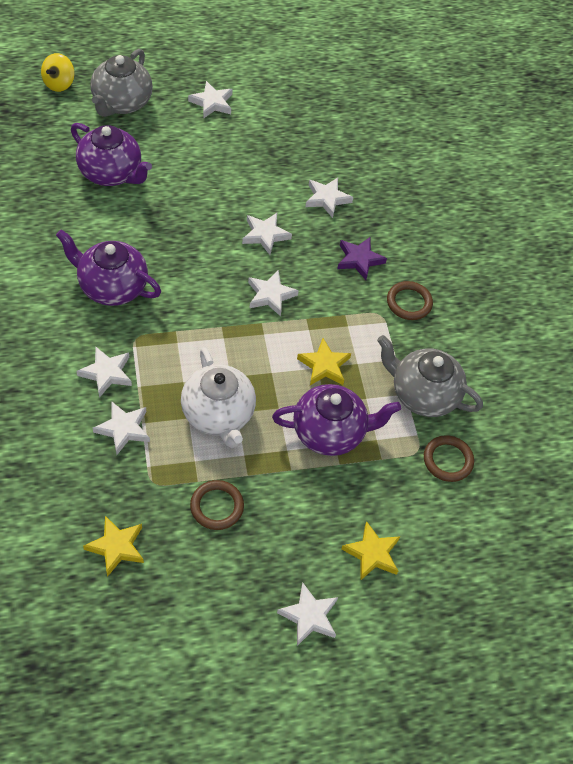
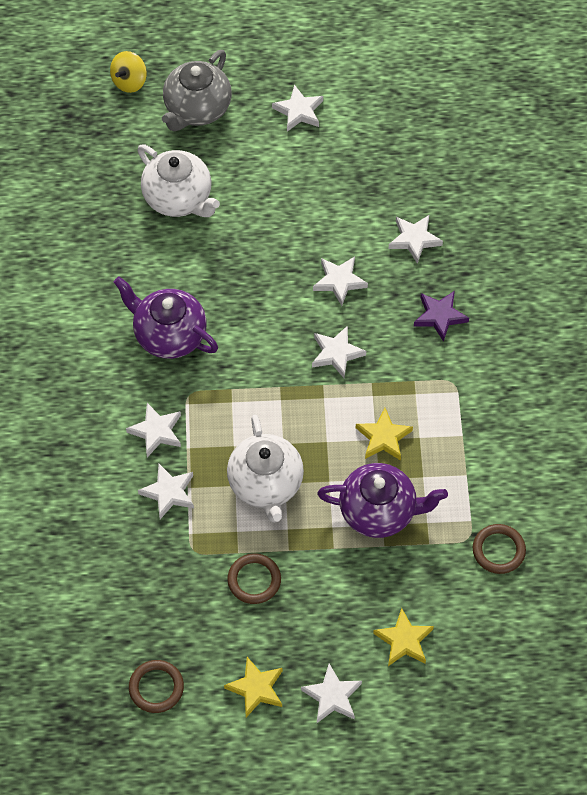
camera: 15 degrees right, 5 degrees up
purple teapot [71,123,152,186] -> white teapot [137,145,220,217]
yellow star [83,516,144,577] -> yellow star moved to [224,657,283,717]
grey teapot [377,335,483,417] -> none
brown ring [387,281,433,320] -> brown ring moved to [129,660,184,713]

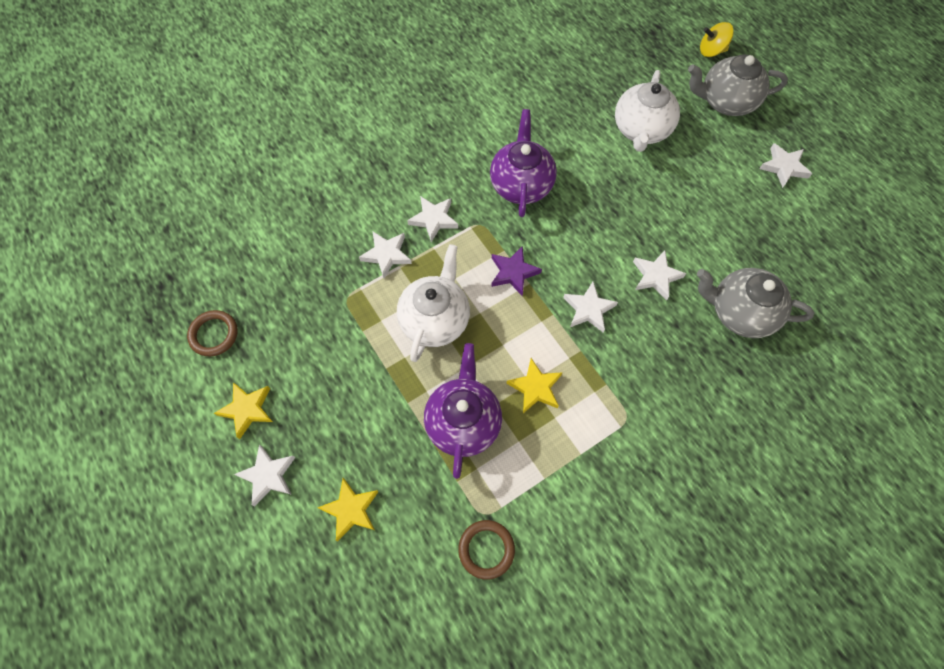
camera: 60 degrees right, 5 degrees up
white teapot [227,414,304,523] -> white teapot turned 150 degrees clockwise [397,244,470,362]
brown ring [227,553,281,604] -> none
purple teapot [317,463,448,538] -> purple teapot turned 150 degrees counterclockwise [424,343,502,479]
white star [388,215,443,264] -> grey teapot [697,268,814,338]
purple star [414,291,469,342] -> purple star moved to [491,246,542,296]

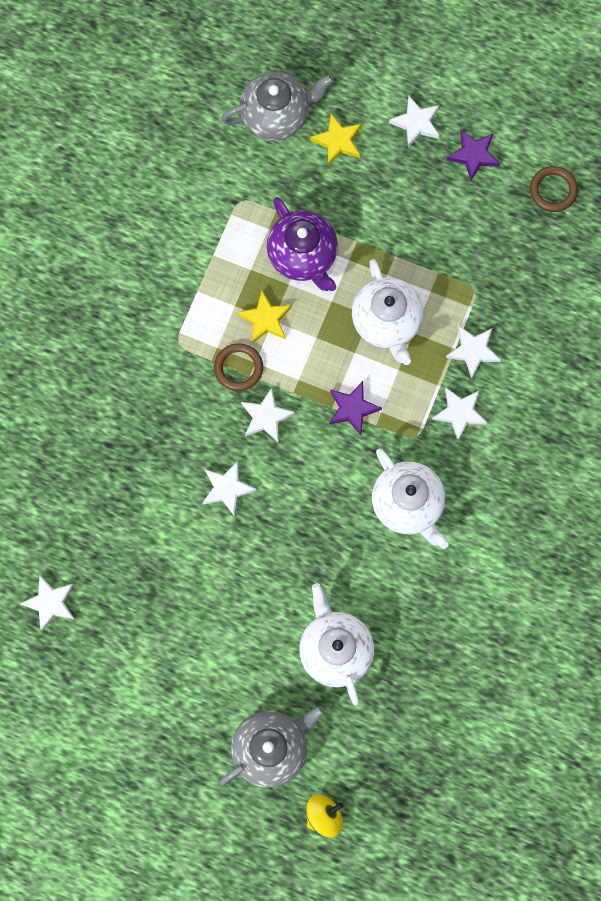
camera: 145 degrees right, 10 degrees up
yellow star [214,382,273,439] -> purple star [447,130,500,180]
brown ring [458,520,515,580] -> brown ring moved to [214,343,263,391]
purple teapot [490,109,557,217] -> white teapot [372,449,449,549]
grey teapot [697,268,814,338] -> grey teapot moved to [221,71,334,141]
white star [759,143,812,188] -> white star moved to [20,575,74,631]

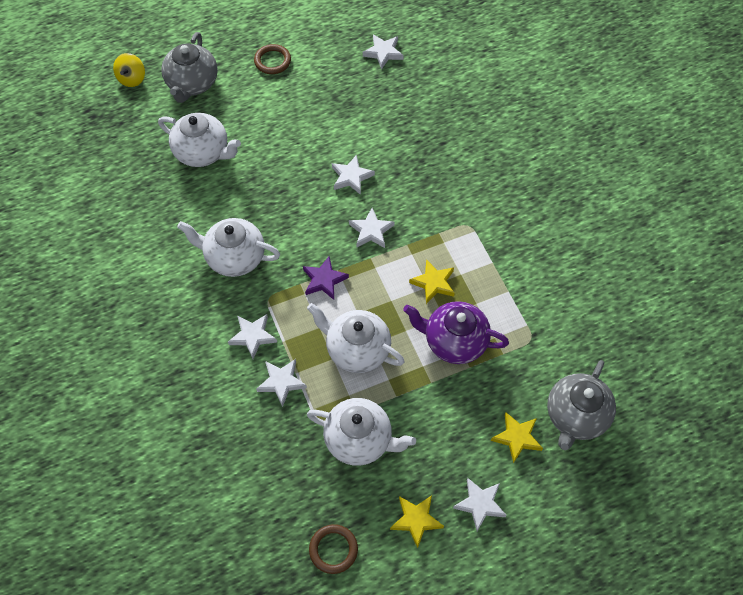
camera: 135 degrees right, 15 degrees down
brown ring [214,343,263,391] -> brown ring moved to [254,44,291,74]
purple star [447,130,500,180] -> yellow star [390,496,444,548]
none -> white teapot [307,398,416,466]

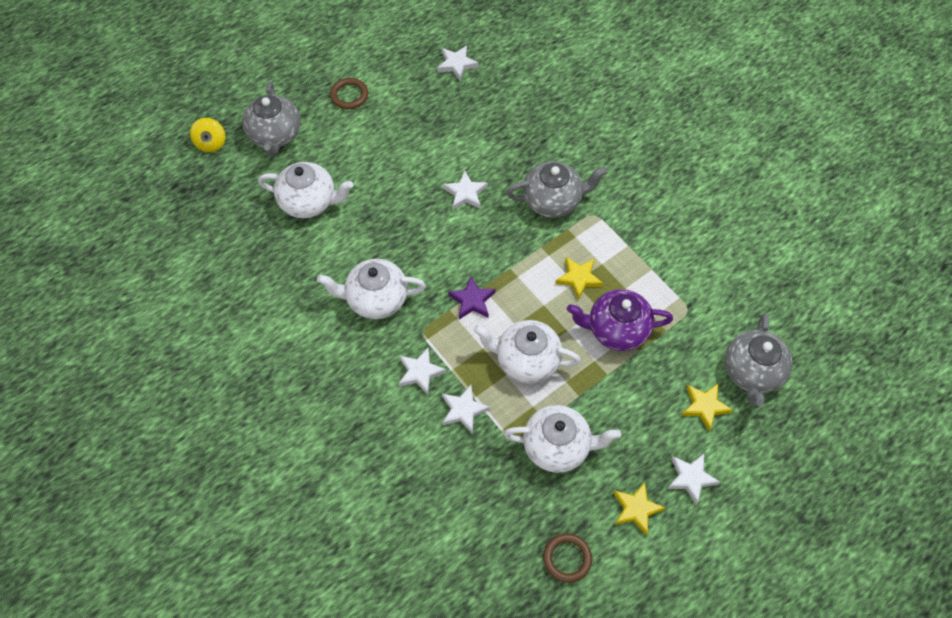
camera: 15 degrees left, 0 degrees up
white star [349,208,394,248] -> none
none -> grey teapot [506,161,607,218]

